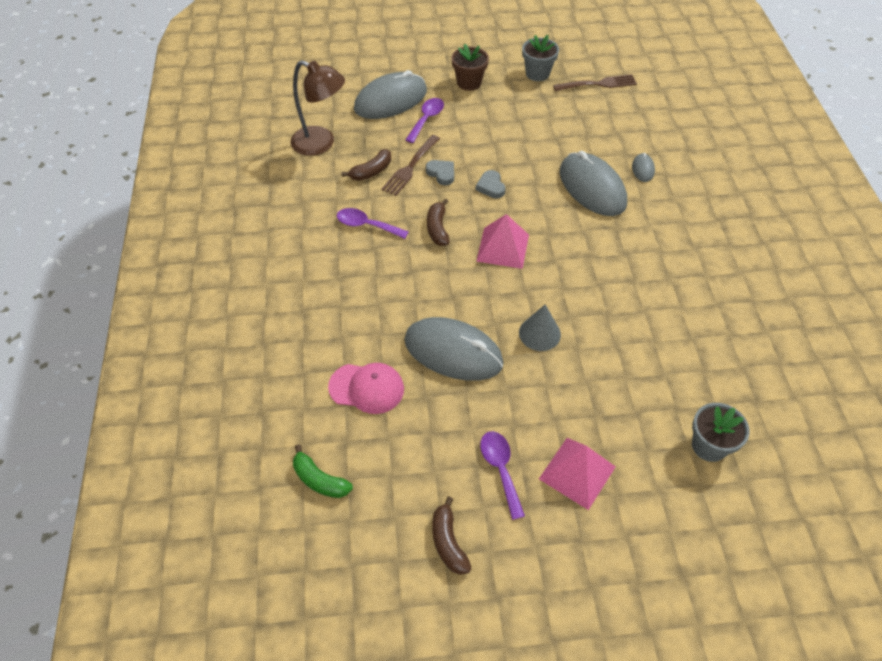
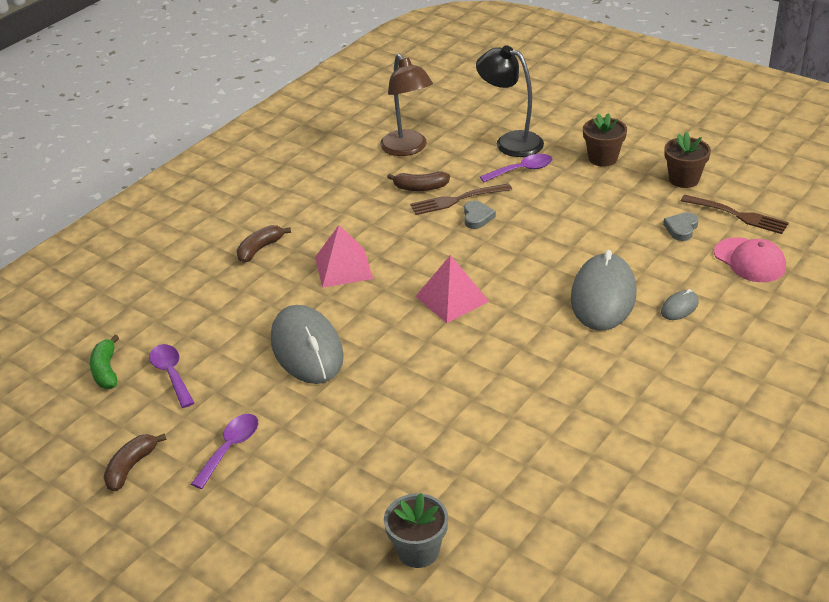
camera: 45 degrees right, 15 degrees down
pink cap [328,363,404,414] -> pink cap moved to [714,237,786,282]
purple spoon [337,208,409,239] -> purple spoon moved to [149,344,194,408]
grey mouse [354,70,427,119] -> black lamp [476,45,544,157]
brown banana [427,199,450,246] -> brown banana moved to [236,225,291,263]
grey heart [476,170,506,199] -> grey heart moved to [663,212,699,241]
grey cone [519,305,561,351] -> none
grey flower pot [522,35,559,81] -> brown flower pot [664,132,711,188]
pink pyramid [539,438,616,510] -> pink pyramid moved to [315,225,373,288]

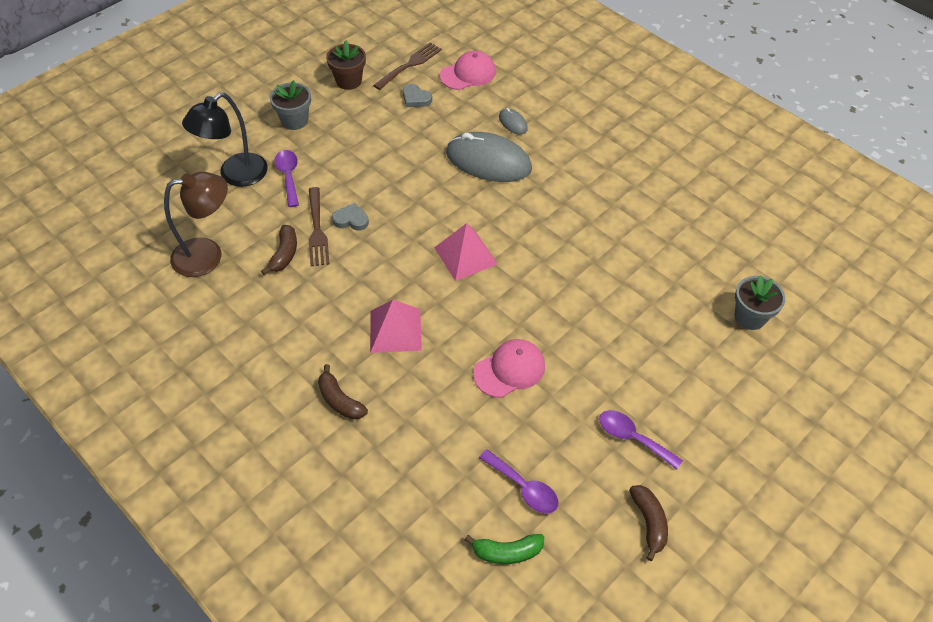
camera: 85 degrees left, 15 degrees up
brown banana [104,433,167,491] -> brown banana turned 135 degrees counterclockwise [629,485,668,561]
purple spoon [149,344,194,408] -> purple spoon turned 120 degrees counterclockwise [479,449,558,514]
grey mouse [271,305,344,384] -> pink cap [473,339,545,398]
brown flower pot [583,113,627,167] -> grey flower pot [270,80,311,130]

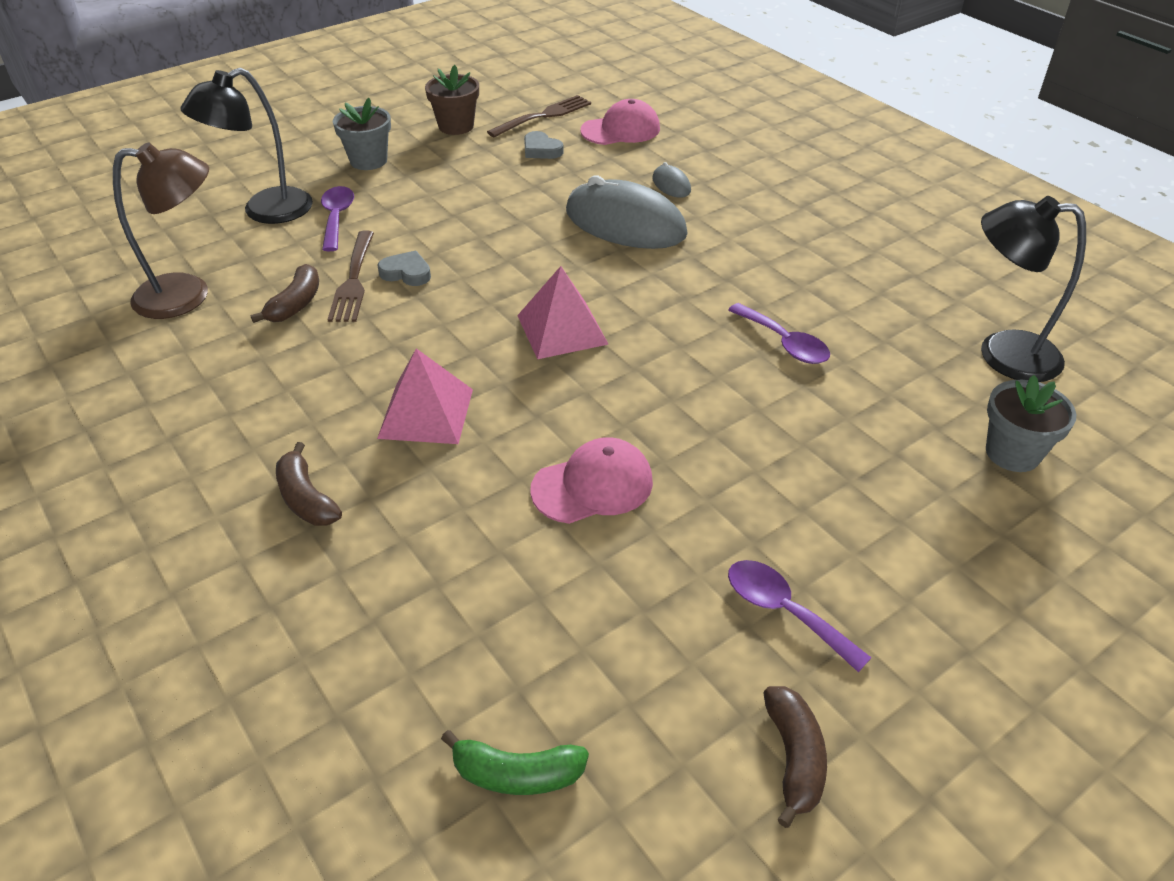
camera: 10 degrees right, 10 degrees down
purple spoon [479,449,558,514] -> purple spoon moved to [728,303,830,364]
none -> black lamp [981,196,1086,382]

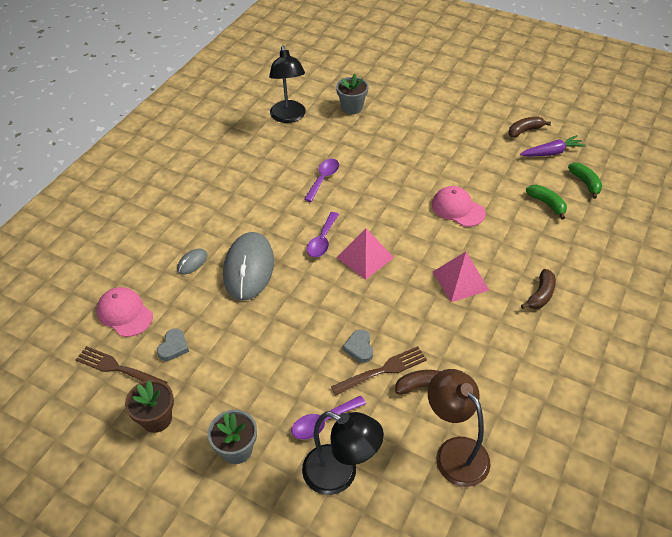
camera: 115 degrees left, 5 degrees up
purple spoon [728,560,871,672] -> purple spoon moved to [307,212,339,257]
none -> purple carrot [520,135,586,156]
none -> green banana [526,185,567,219]

